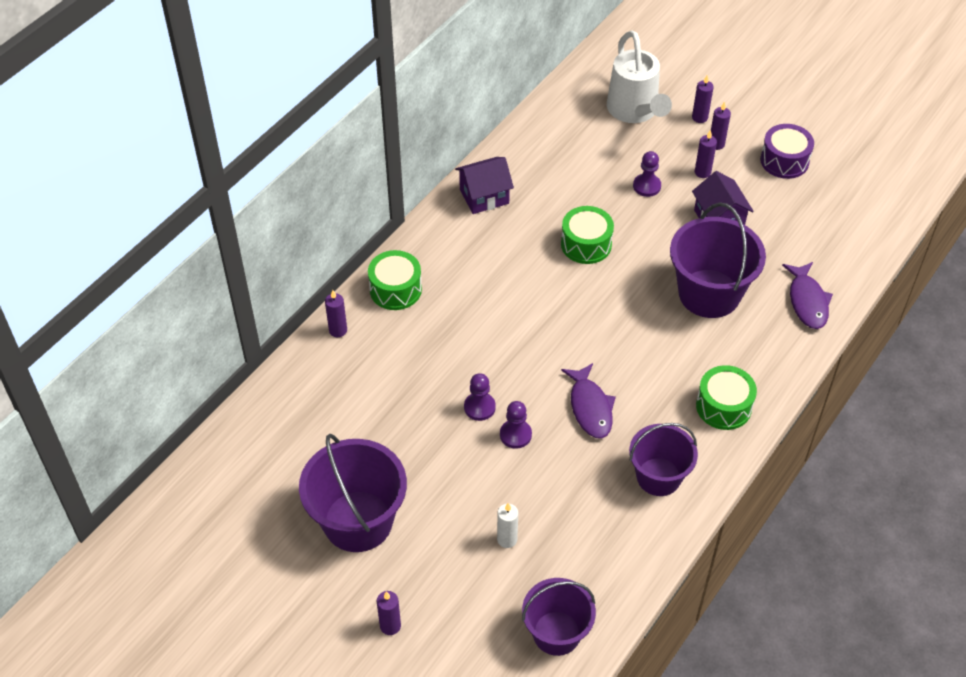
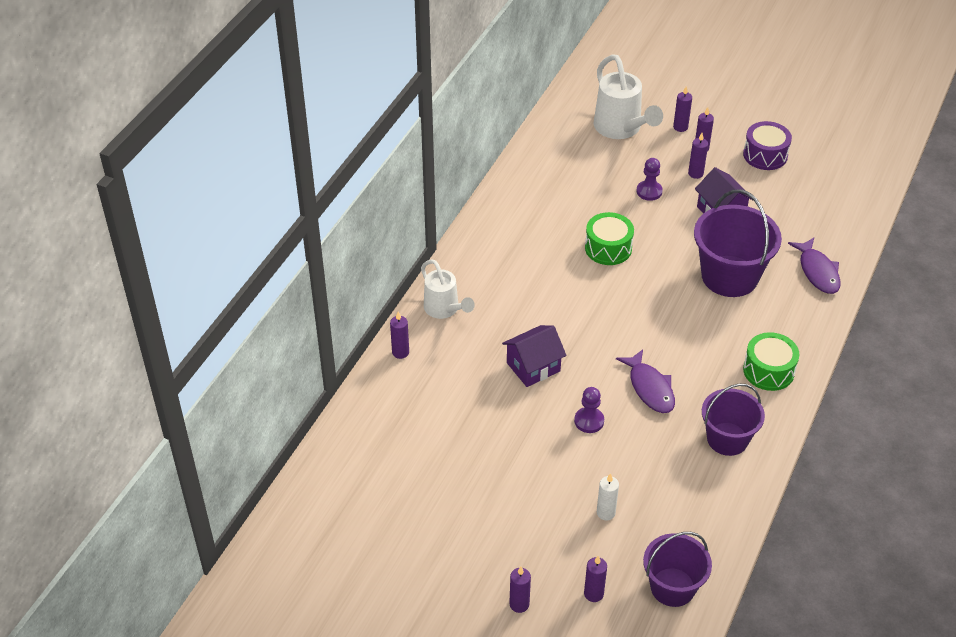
camera: 10 degrees left, 5 degrees down
purple bucket [299,433,407,552] -> none
green drum [368,250,422,310] -> white watering can [421,259,475,319]
purple house [455,157,514,214] -> purple house moved to [502,325,567,387]
purple pawn [464,373,496,421] -> none
none -> purple candle [584,556,607,602]

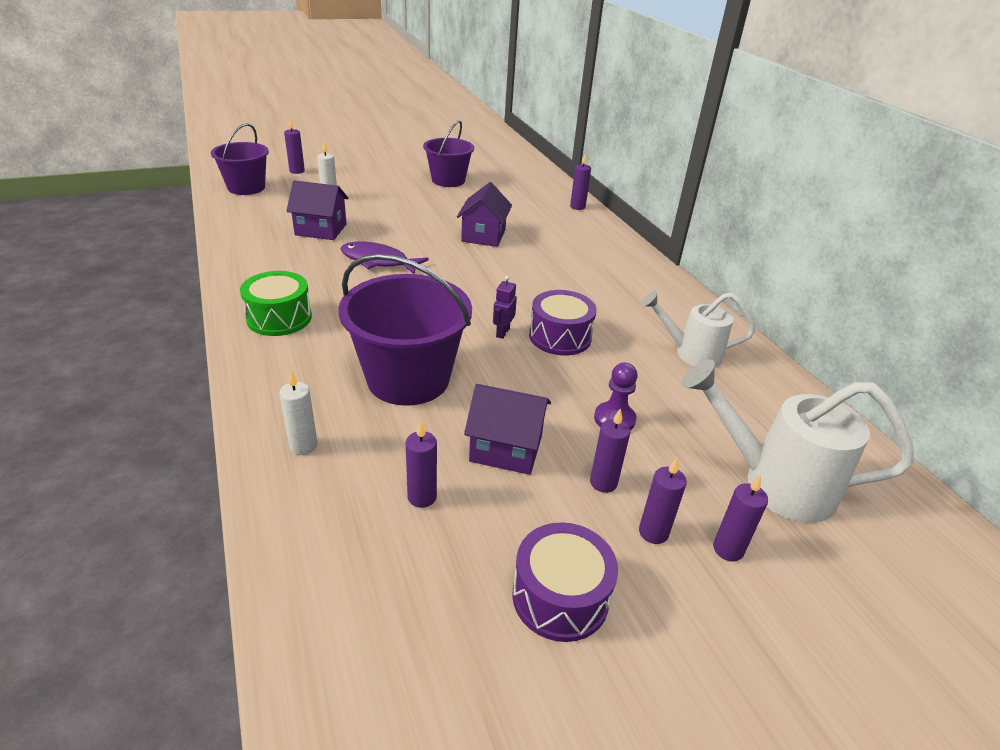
camera: 130 degrees right, 10 degrees down
white watering can [421,259,475,319] -> white watering can moved to [641,291,755,367]
purple candle [509,567,531,613] -> purple candle moved to [406,421,437,508]
purple pawn [574,387,604,433] -> none
green drum [585,212,634,265] -> purple drum [529,290,597,356]
purple bucket [702,383,765,456] -> purple bucket moved to [423,120,474,187]
purple fish [788,238,841,294] -> white candle [279,371,317,455]
none -> purple house [286,181,348,240]
none -> purple robot [493,276,517,339]

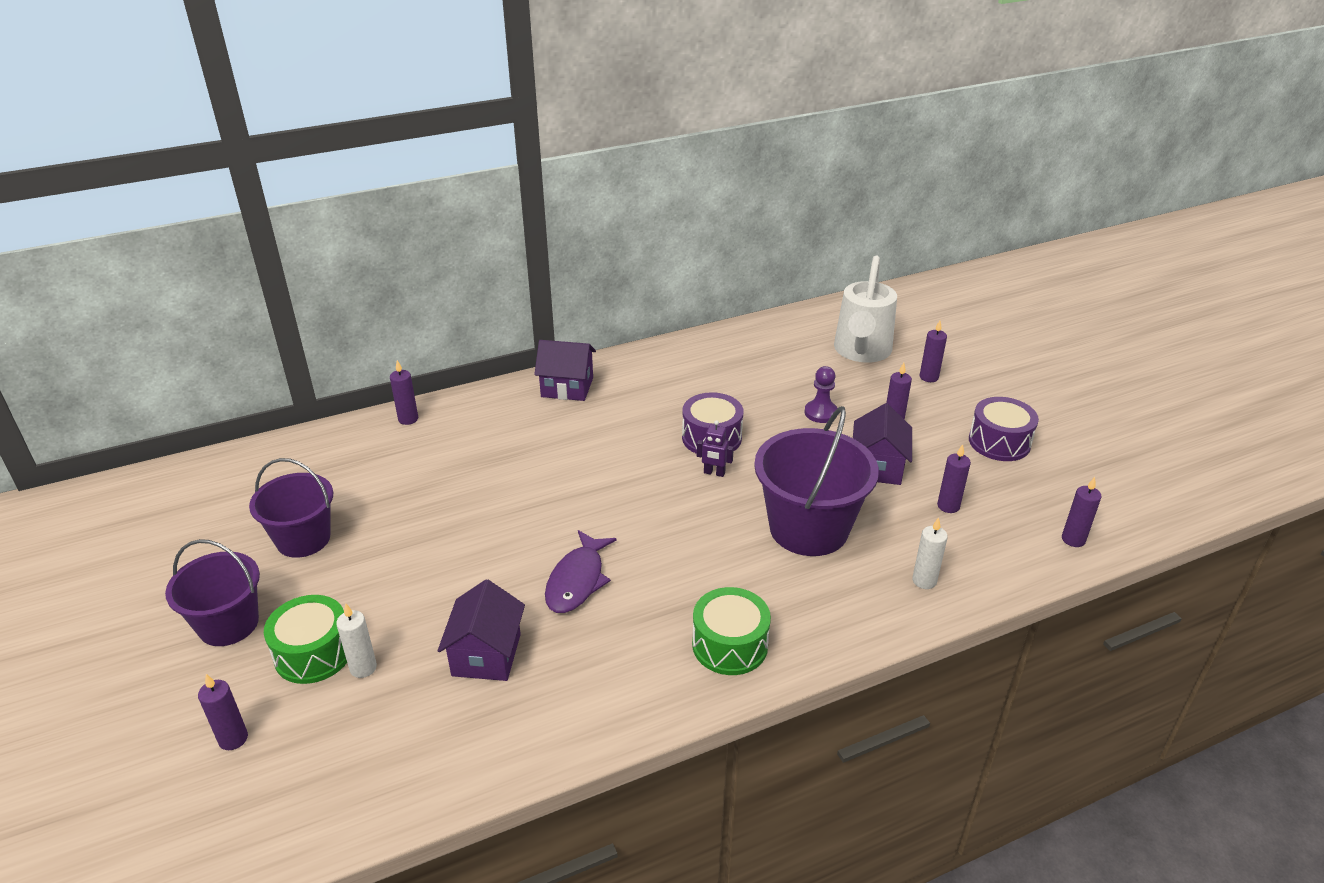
camera: 90 degrees left, 0 degrees up
purple bucket [211,123,269,195] -> purple bucket moved to [165,539,260,646]
purple house [457,182,512,247] -> purple house moved to [534,340,596,401]
purple candle [639,458,687,544] -> purple candle moved to [1062,477,1102,547]
white watering can [641,291,755,367] -> none
none -> green drum [264,595,347,684]

